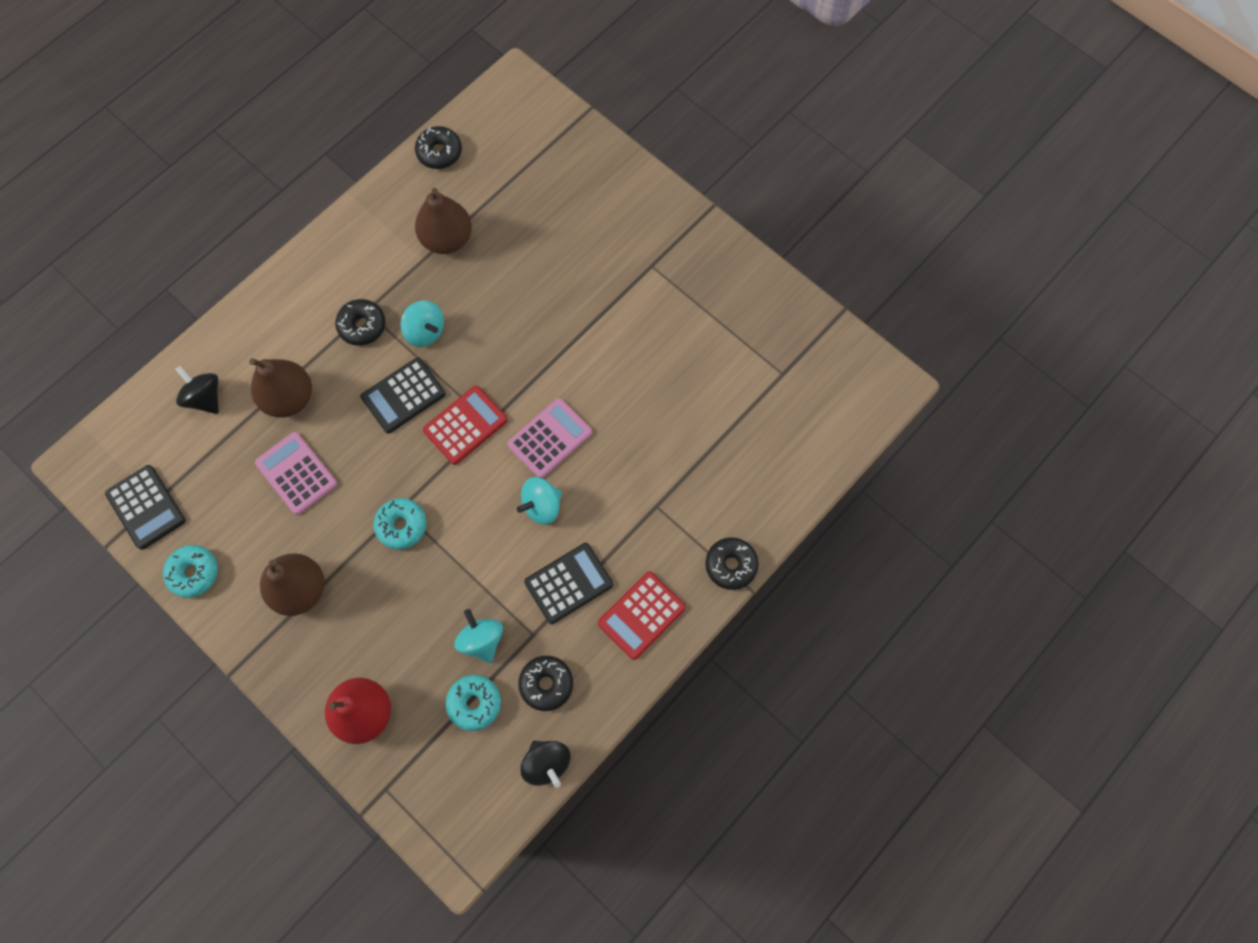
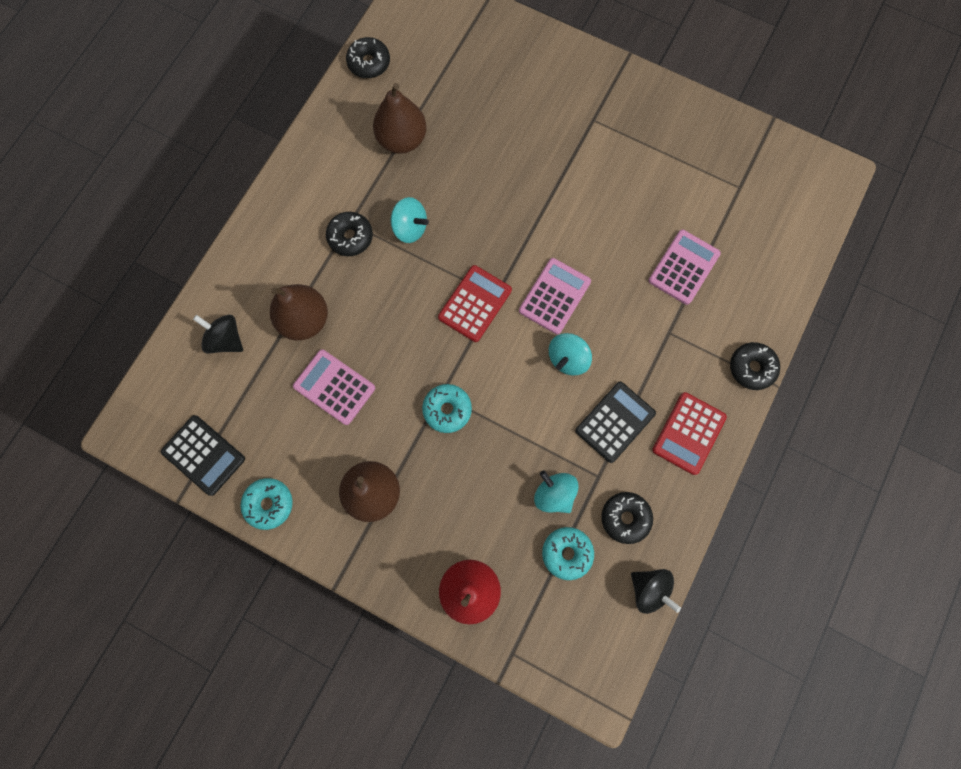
camera: 15 degrees left, 5 degrees up
black calculator [361,358,446,433] -> none
none -> pink calculator [649,230,721,305]

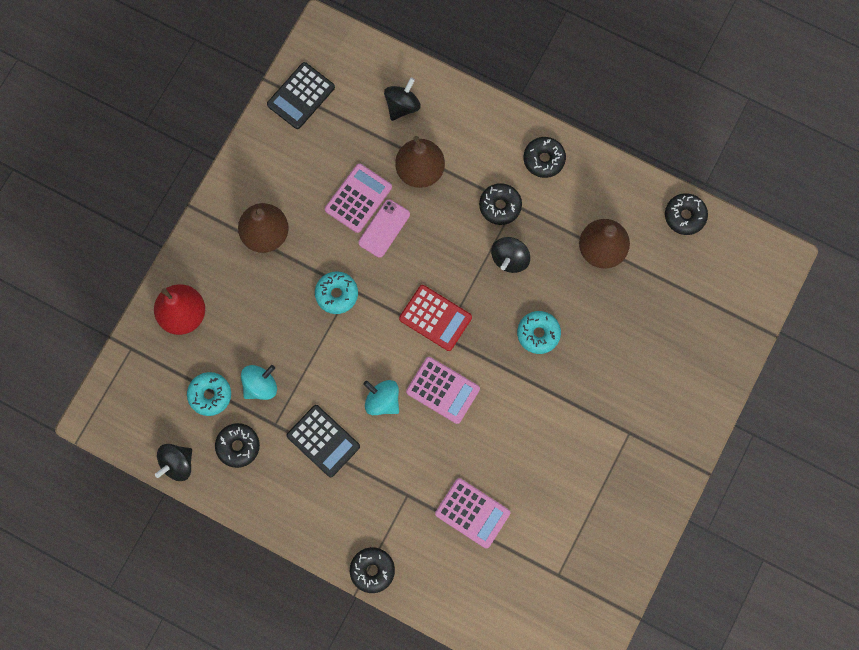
camera: 90 degrees right, 0 degrees up
turquoise donut [240,478,293,530] -> turquoise donut moved to [517,311,561,354]
turquoise spinning top [391,197,429,243] -> black spinning top [491,237,530,273]
red calculator [652,392,727,475] -> none
none -> pink phone [358,199,410,258]
none -> black donut [524,137,566,178]

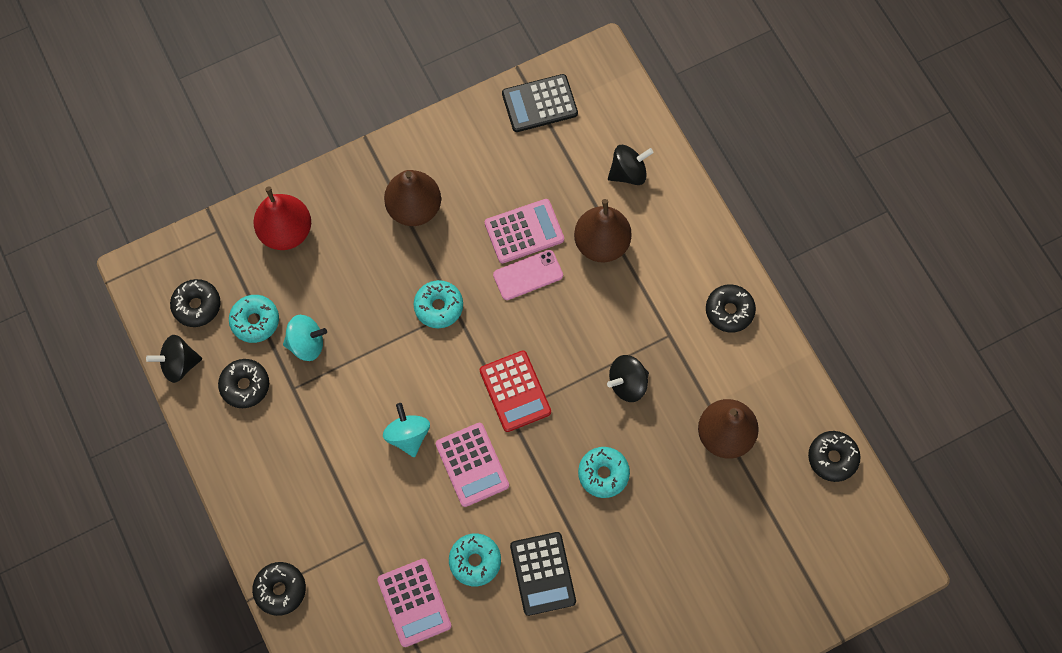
camera: 35 degrees right, 5 degrees down
black calculator [286,405,360,477] -> black calculator moved to [510,532,576,616]
black donut [479,183,522,225] -> black donut moved to [170,279,221,327]
none -> turquoise donut [449,533,501,586]

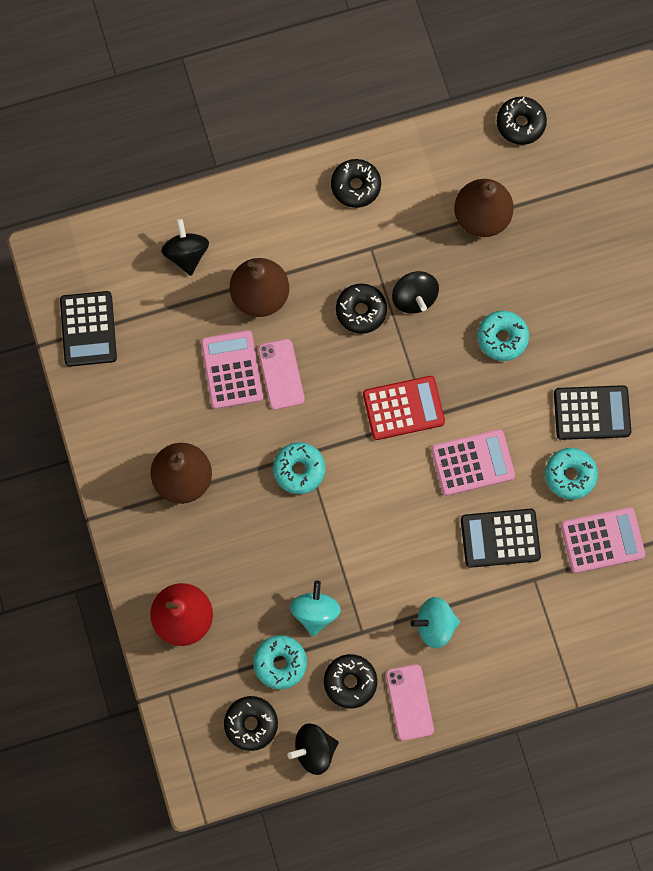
camera: 80 degrees left, 5 degrees up
black spinning top [146,335,202,383] -> black spinning top turned 75 degrees clockwise [288,723,339,775]
black donut [252,562,306,616] -> black donut moved to [336,284,387,334]
turquoise spinning top [383,403,430,457] -> turquoise spinning top moved to [410,597,460,648]
none -> pink phone [386,664,434,740]
none -> black calculator [461,509,541,568]

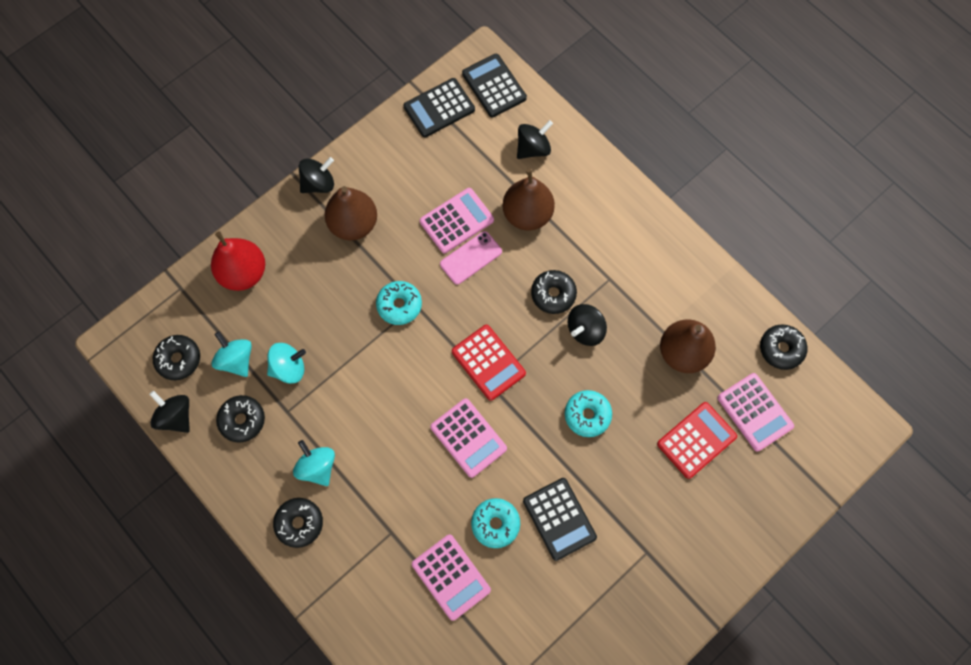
camera: 65 degrees right, 5 degrees down
turquoise donut [253,635,307,689] -> turquoise spinning top [212,331,252,377]
black donut [331,159,381,208] -> black donut moved to [273,498,323,548]
pink phone [386,664,434,740] -> none
black calculator [461,509,541,568] -> black calculator moved to [462,54,527,117]
none -> black spinning top [299,157,334,193]
none -> red calculator [657,402,737,479]
none -> pink calculator [717,373,794,451]

